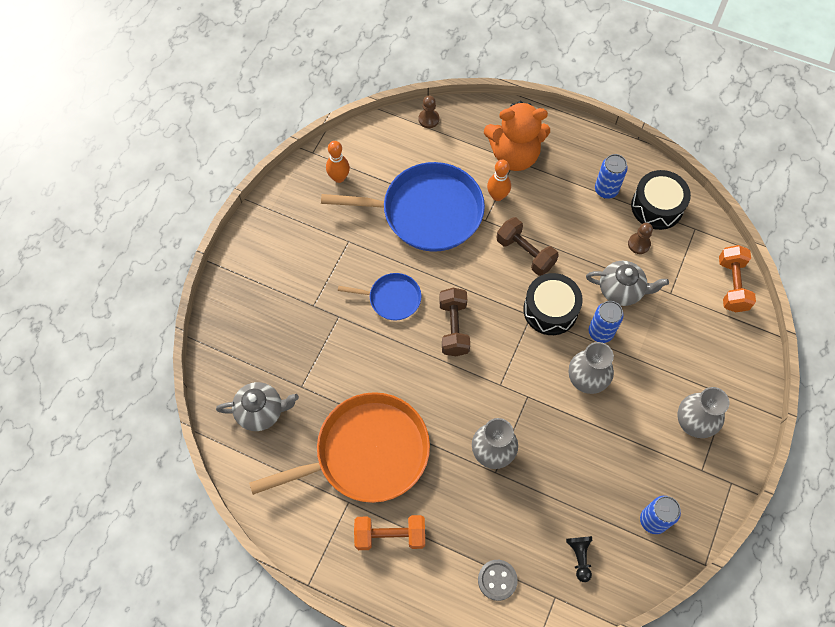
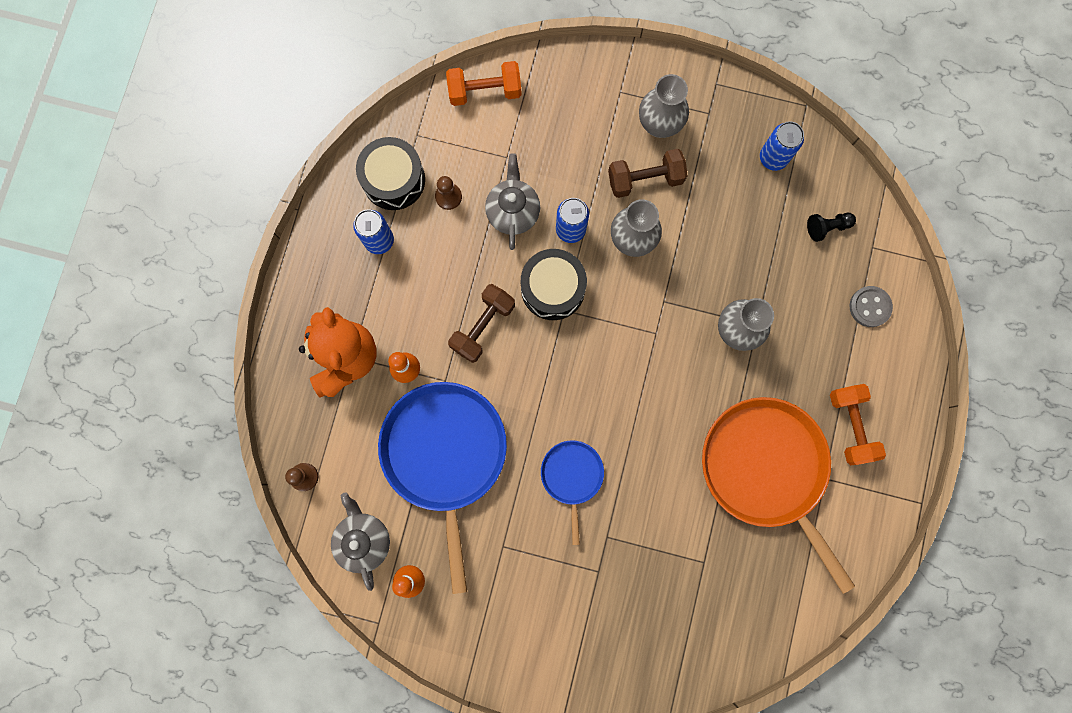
camera: 100 degrees left, 15 degrees up
grey teapot [216,382,299,431] -> grey teapot moved to [331,492,390,591]
brown dumbbell [439,288,470,356] -> brown dumbbell moved to [608,149,688,198]

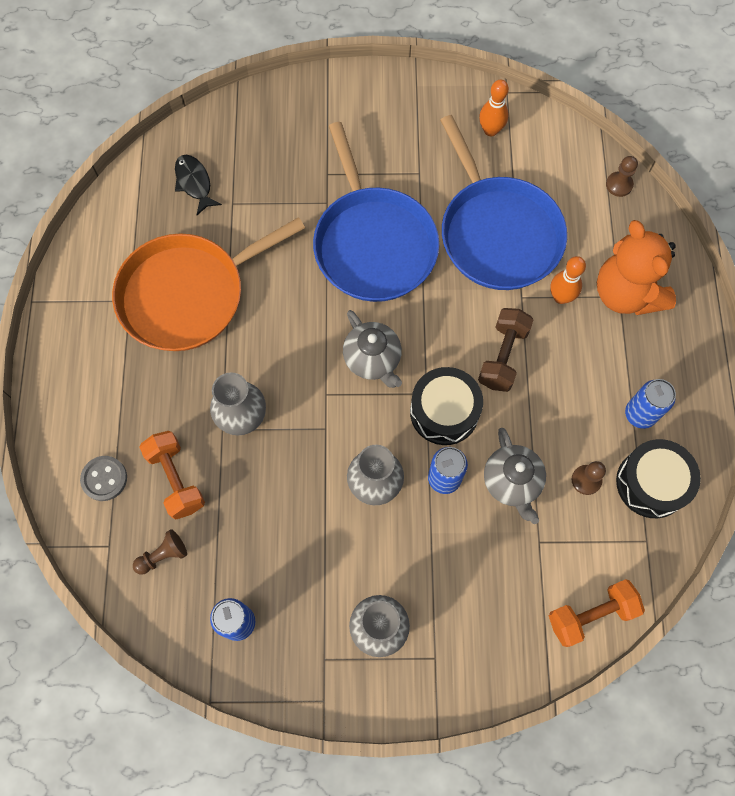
camera: 165 degrees right, 10 degrees down
grey teapot [331,492,390,591] -> grey teapot moved to [343,310,402,388]
blue pan [541,440,604,545] -> blue pan [313,122,439,302], size x2.01
brown dumbbell [608,149,688,198] -> none
orange pan [702,397,855,594] -> orange pan turned 105 degrees clockwise [112,217,305,351]
black pawn [807,213,856,242] -> brown pawn [133,529,187,575]
orange dumbbell [830,384,886,465] -> orange dumbbell moved to [139,431,205,519]
none -> black fish [175,154,222,215]

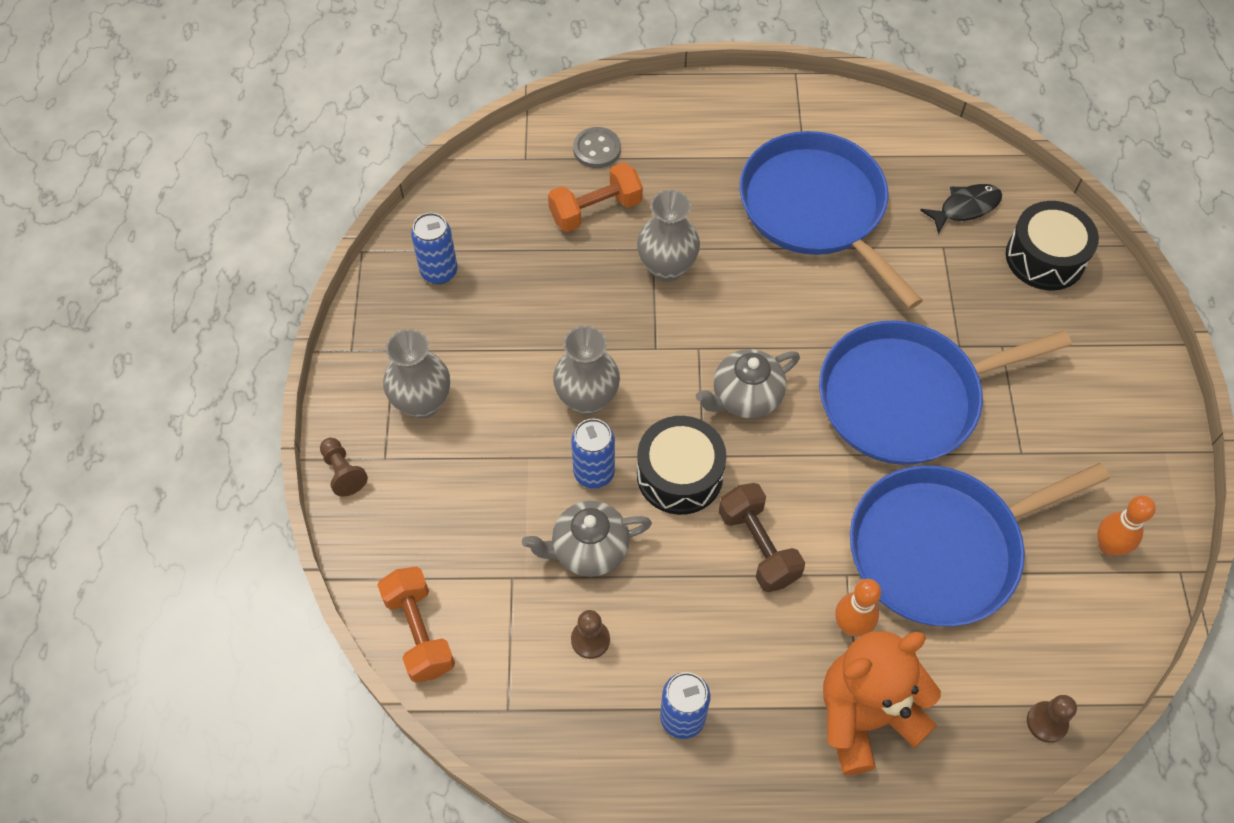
camera: 90 degrees right, 10 degrees down
orange pan [112,217,305,351] -> blue pan [739,131,923,309]
brown pawn [133,529,187,575] -> brown pawn moved to [320,438,368,497]
brown dumbbell [478,308,534,392] -> brown dumbbell turned 45 degrees clockwise [719,483,805,592]
black drum [616,439,701,518] -> black drum moved to [1006,201,1099,290]

